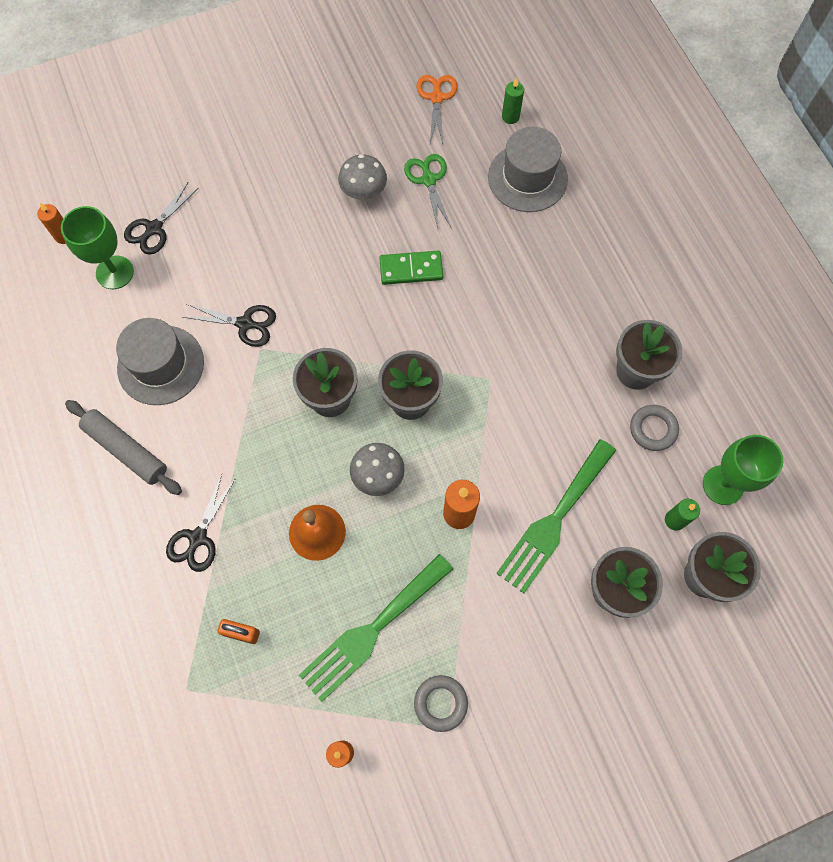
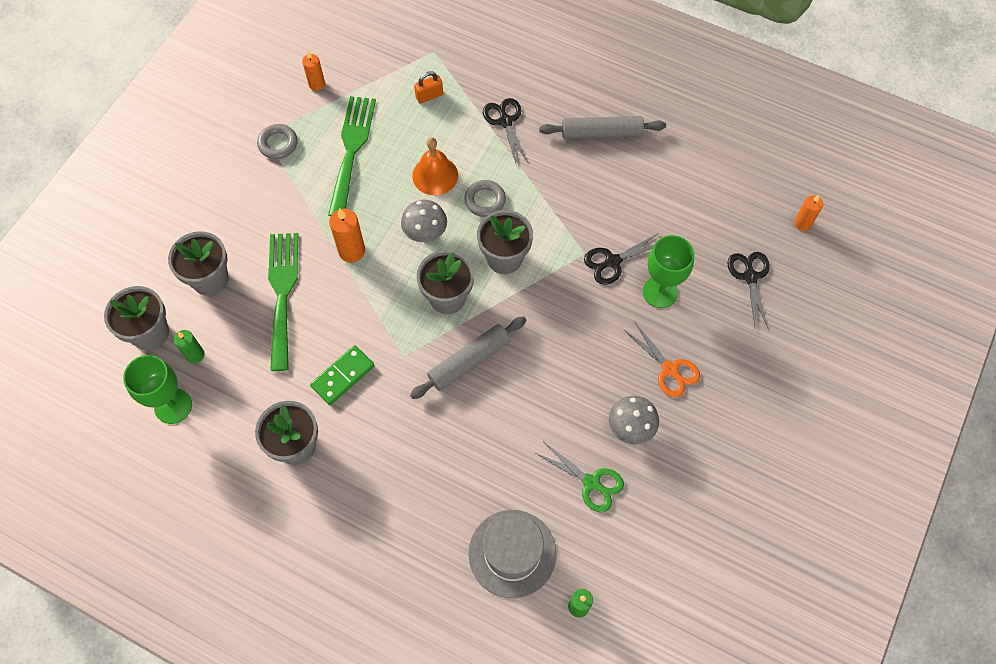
camera: 140 degrees right, 5 degrees down
green goblet [61,206,134,289] -> green goblet moved to [643,235,694,308]
grey hat [116,318,204,405] -> none
green domino [379,251,443,285] -> green domino moved to [310,345,375,405]
orange scissors [416,75,458,144] -> orange scissors moved to [624,323,700,398]
grey ring [630,405,679,451] -> grey ring moved to [464,180,506,217]
none -> grey rolling pin [410,316,526,399]

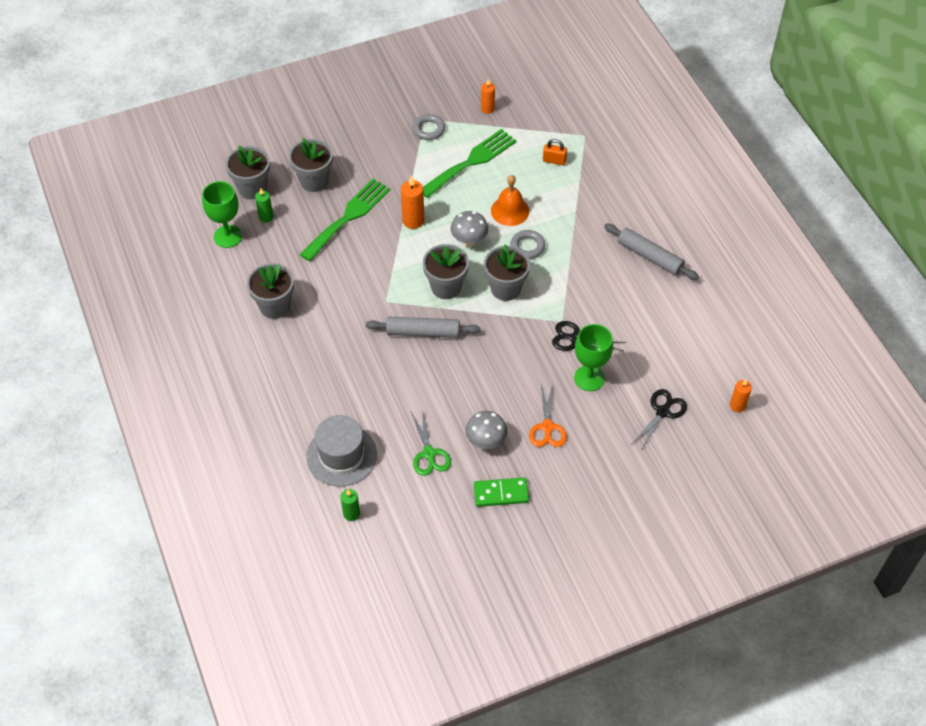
camera: 40 degrees right, 10 degrees down
green domino [310,345,375,405] -> green domino moved to [474,477,529,507]
black scissors [483,98,528,163] -> none

